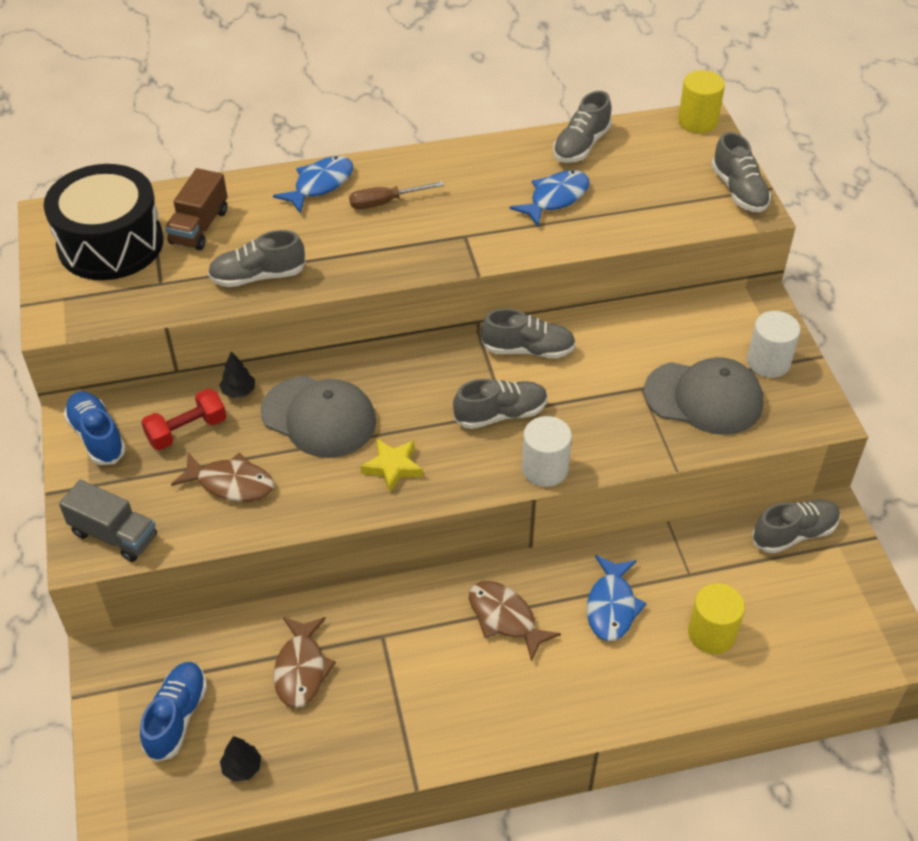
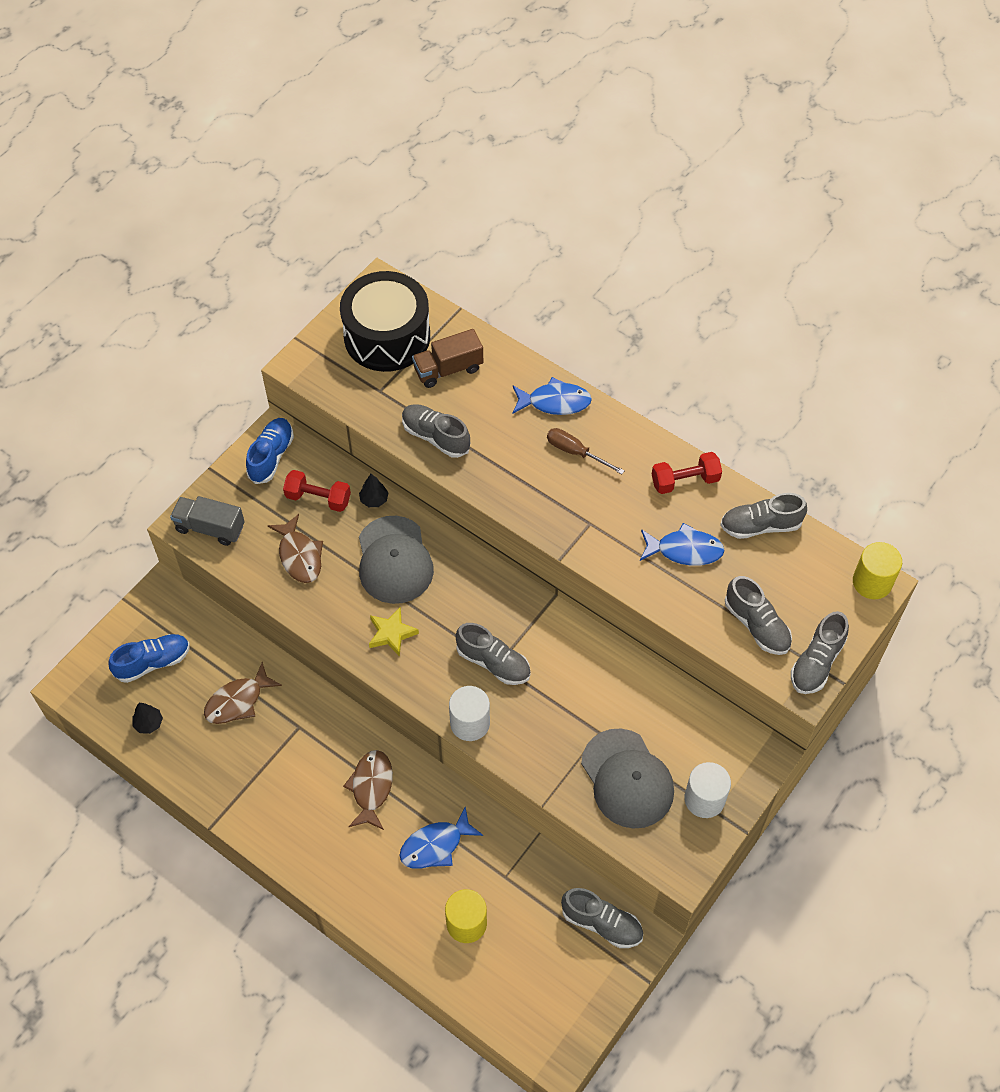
camera: 50 degrees right, 10 degrees up
grey truck [59,480,157,562] -> grey truck turned 120 degrees clockwise [170,496,245,546]
grey shoe [481,309,576,358] -> grey shoe moved to [725,576,792,655]
none -> red dumbbell [652,452,722,494]

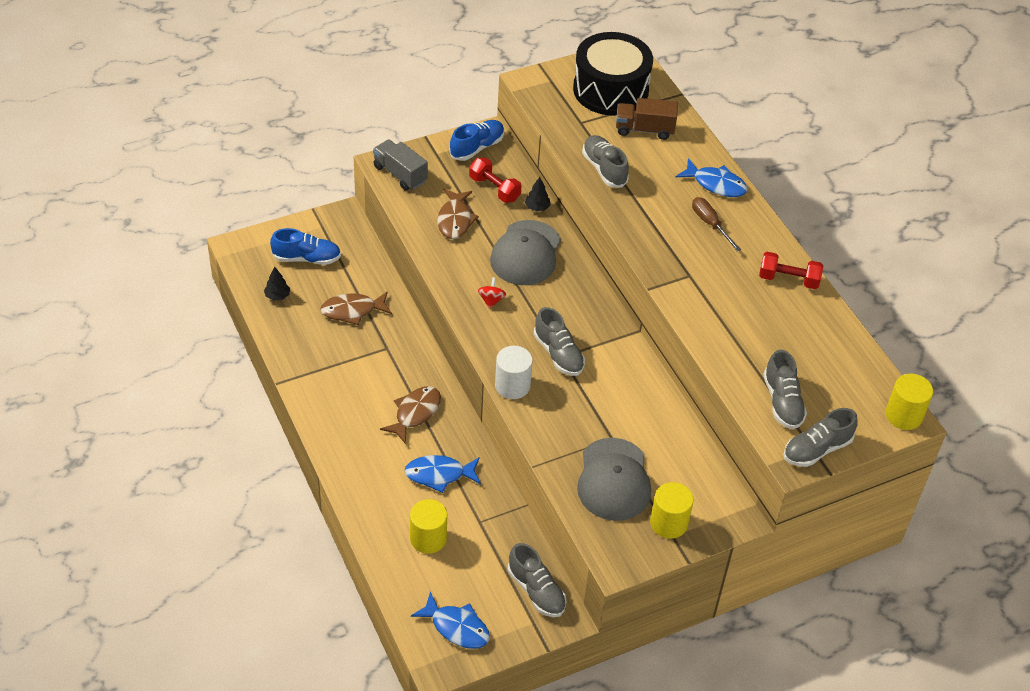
camera: 25 degrees right, 10 degrees down
yellow star [369,607,419,657] -> red spinning top [478,277,506,309]
blue fish [640,523,725,566] -> blue fish moved to [411,591,490,649]
white cylinder [684,762,731,818] -> yellow cylinder [650,482,693,539]
grey shoe [720,493,807,539] -> none

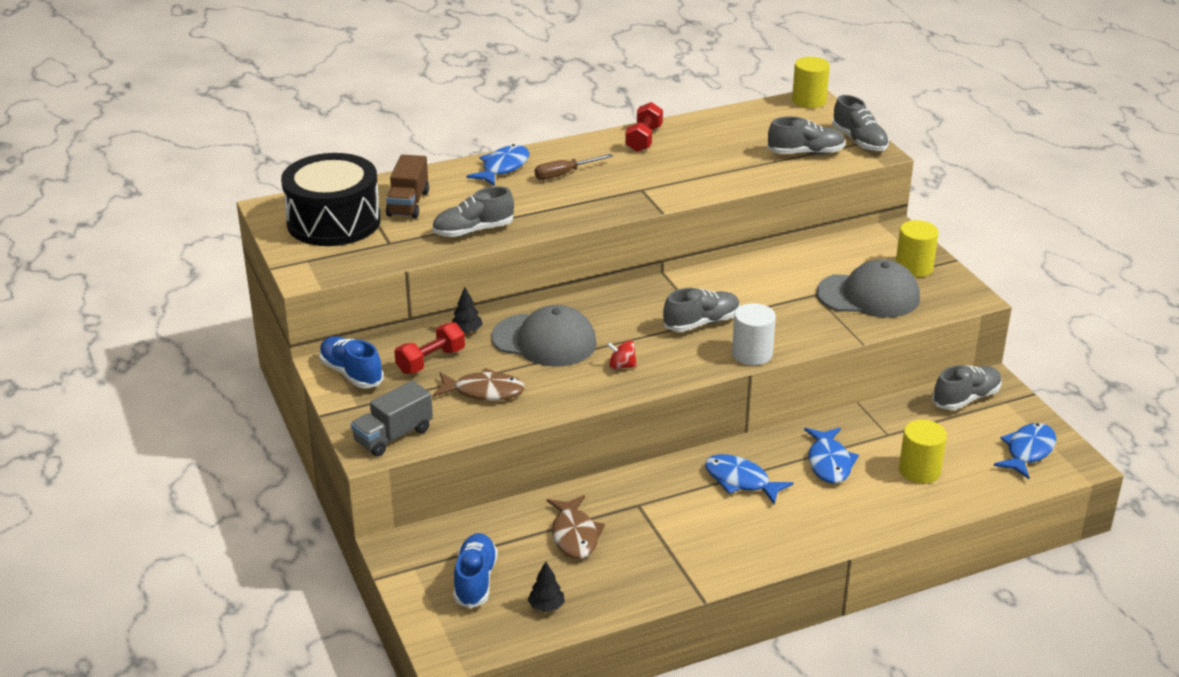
camera: 85 degrees left, 15 degrees down
brown fish [380,386,441,444] -> blue fish [705,454,793,504]

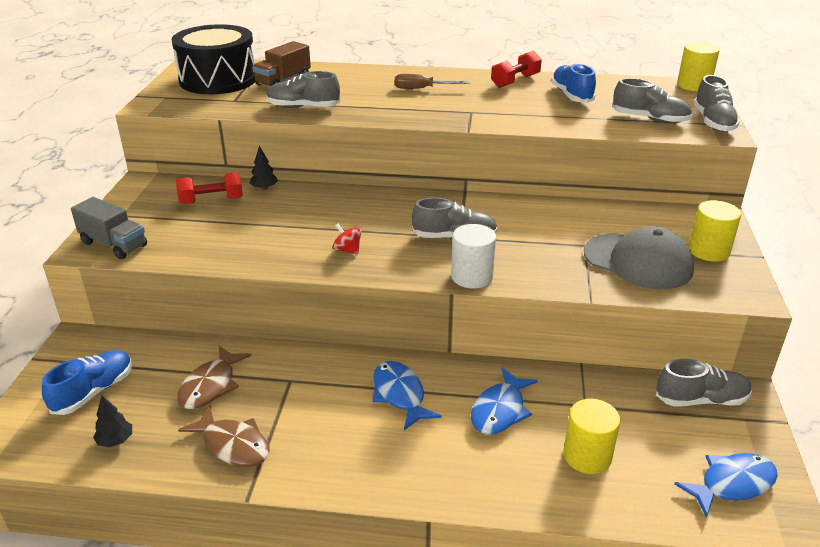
camera: 30 degrees right, 0 degrees up
blue shoe [319,336,384,388] -> blue shoe moved to [551,63,596,103]
grey truck [351,381,433,456] -> grey truck turned 135 degrees counterclockwise [71,197,147,259]
brown fish [433,368,525,400] -> brown fish moved to [178,406,270,467]
blue fish [466,144,529,186] -> none
grey cap [491,305,597,367] -> none

